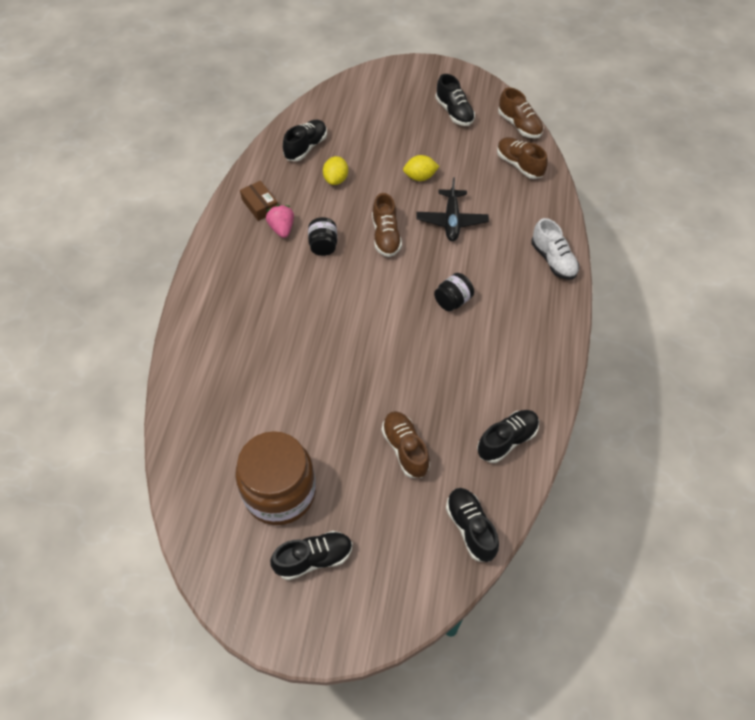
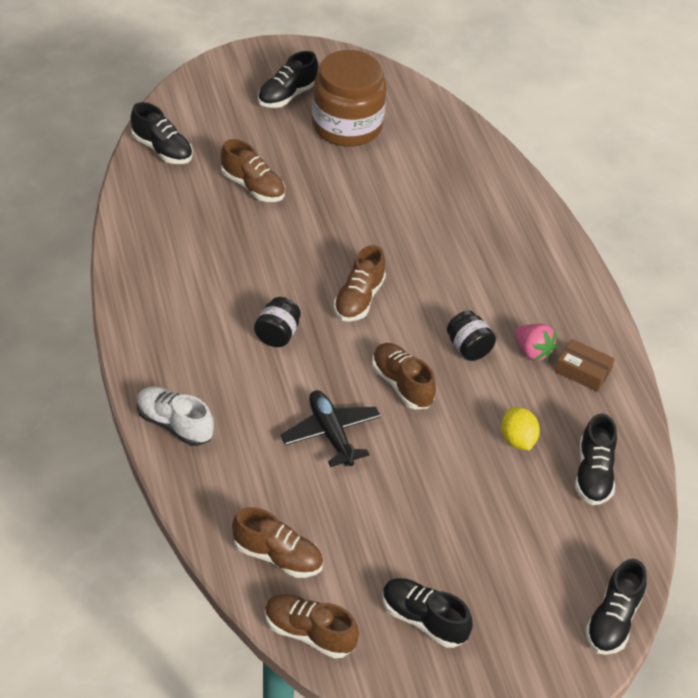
camera: 150 degrees right, 10 degrees down
yellow lemon [403,155,439,181] -> none
black shoe [477,410,539,463] -> black shoe moved to [585,559,647,655]
none -> brown shoe [333,245,386,321]

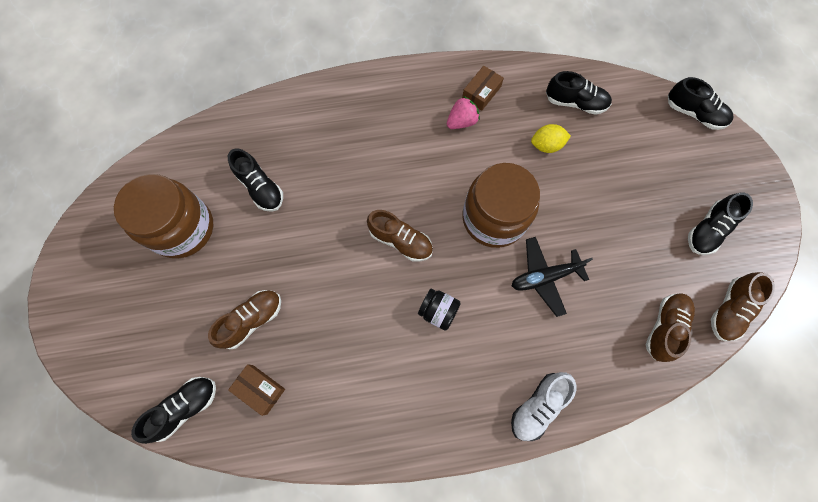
camera: 80 degrees left, 25 degrees up
black shoe [258,51,318,108] -> black shoe moved to [228,149,283,212]
brown shoe [372,343,436,409] -> brown jar [463,163,540,248]
black jar [447,310,496,361] -> none
none -> brown box [228,364,285,416]

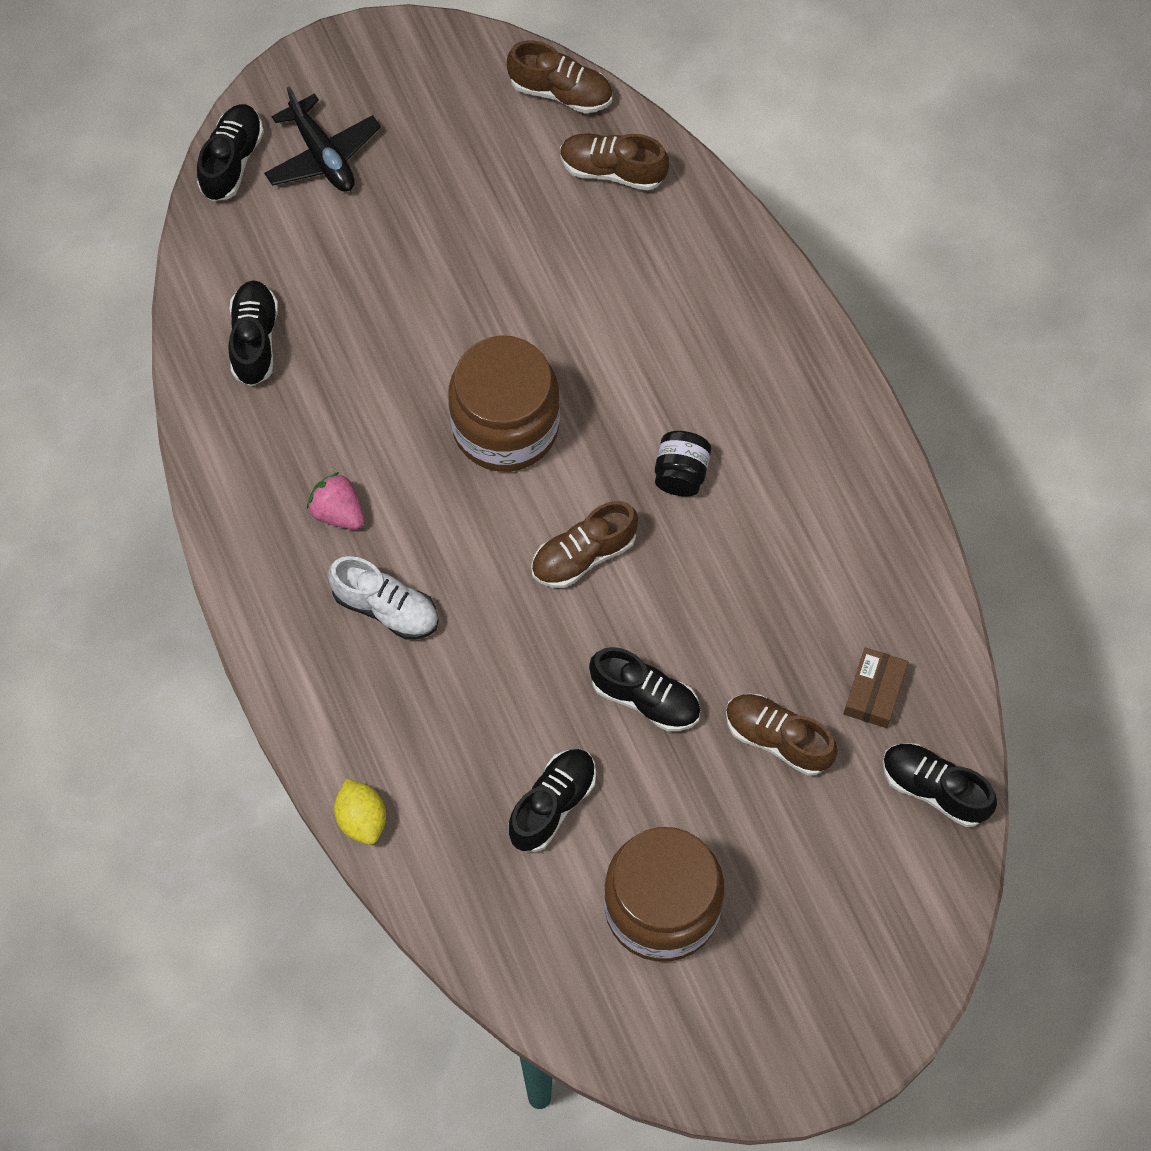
camera: 105 degrees left, 5 degrees down
brown shoe [367,210,433,262] -> brown shoe turned 135 degrees counterclockwise [531,501,638,588]
brown box [462,66,504,111] -> none
white shoe [511,372,577,441] -> white shoe moved to [328,556,438,640]
black plane [512,237,593,317] -> black plane moved to [264,87,381,192]
yellow lemon [531,124,571,153] -> yellow lemon moved to [334,778,386,845]
black shoe [688,192,753,255] -> black shoe moved to [589,647,701,731]

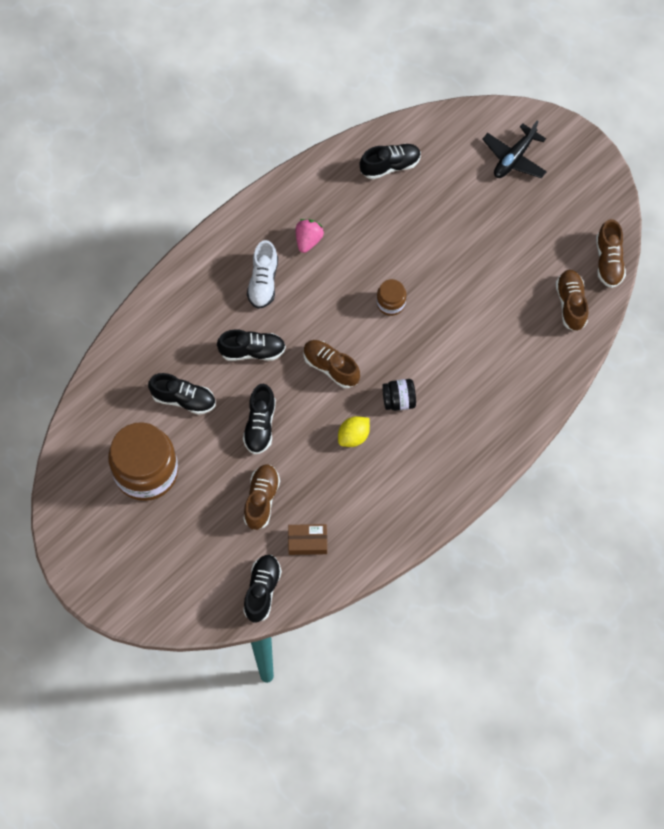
camera: 70 degrees right, 0 degrees up
black shoe [197,104,264,201] -> black shoe moved to [217,329,286,361]
yellow lemon [334,778,386,845] -> yellow lemon moved to [338,416,370,447]
brown jar [448,335,560,472] -> brown jar [377,279,406,316], size x0.47

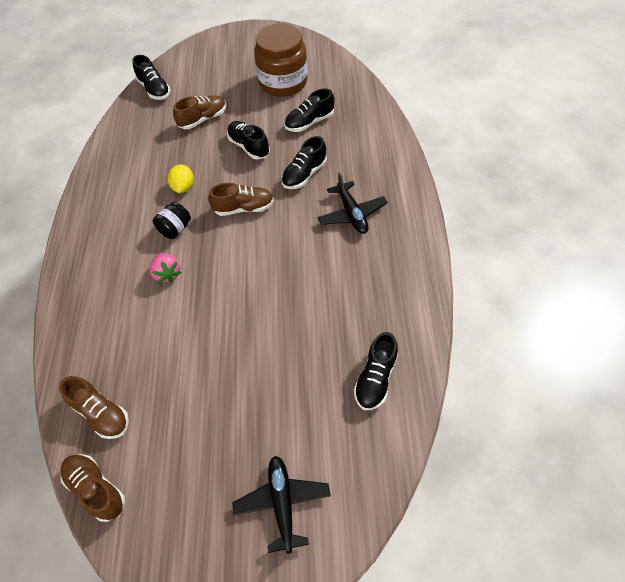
camera: 135 degrees right, 10 degrees down
brown shoe [243,464,280,530] -> brown shoe turned 90 degrees counterclockwise [173,95,226,129]
white shoe [247,240,278,309] -> black plane [317,172,388,234]
brown box [288,524,327,555] -> none
pink strawberry [296,219,324,253] -> pink strawberry moved to [150,253,181,283]
brown jar [377,279,406,316] -> none

